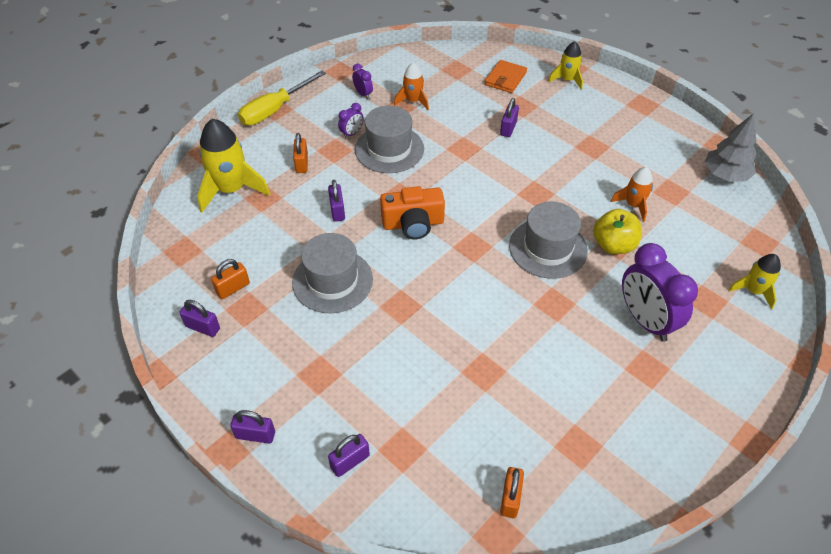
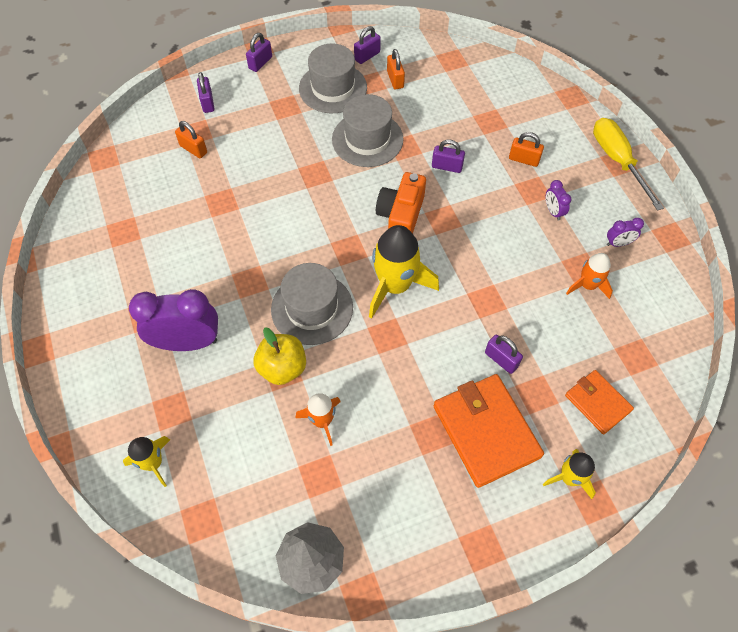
camera: 115 degrees right, 10 degrees up
yellow rocket [197,119,270,213] -> yellow rocket moved to [369,225,439,318]
grey hat [355,106,424,173] -> grey hat moved to [299,44,367,113]
orange padlock [500,467,524,518] -> orange padlock moved to [175,121,207,158]
none -> orange wallet [434,374,544,488]

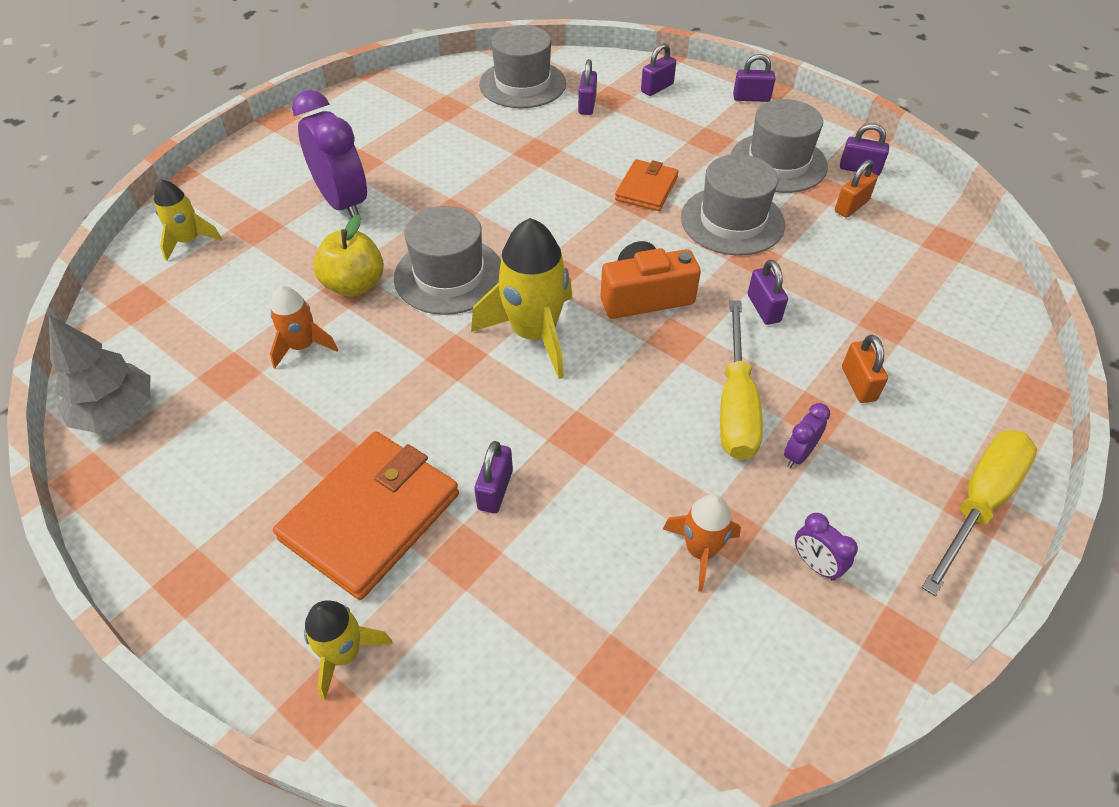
camera: 60 degrees right, 10 degrees down
orange padlock [175,121,207,158] -> purple padlock [578,59,597,115]
orange wallet [565,370,634,435] -> orange wallet moved to [615,159,679,211]
none -> grey hat [479,25,566,108]
none -> yellow screwdriver [720,300,763,460]

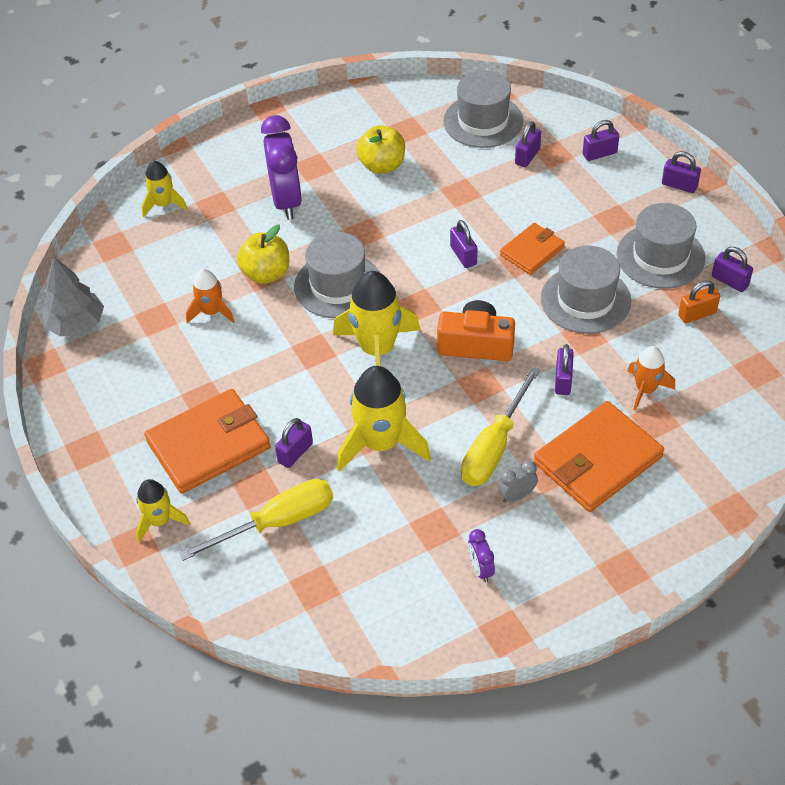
camera: 25 degrees right, 0 degrees up
orange rocket [663,494,741,592] -> orange rocket moved to [627,346,675,411]
purple clock [784,403,830,468] -> grey clock [498,460,538,503]
orange padlock [842,335,888,403] -> orange wallet [534,401,664,512]
yellow screwdriver [922,430,1037,596] -> yellow screwdriver moved to [179,479,333,561]
none -> yellow rocket [337,366,431,472]
none -> yellow apple [356,125,405,174]
none -> purple padlock [450,220,477,268]

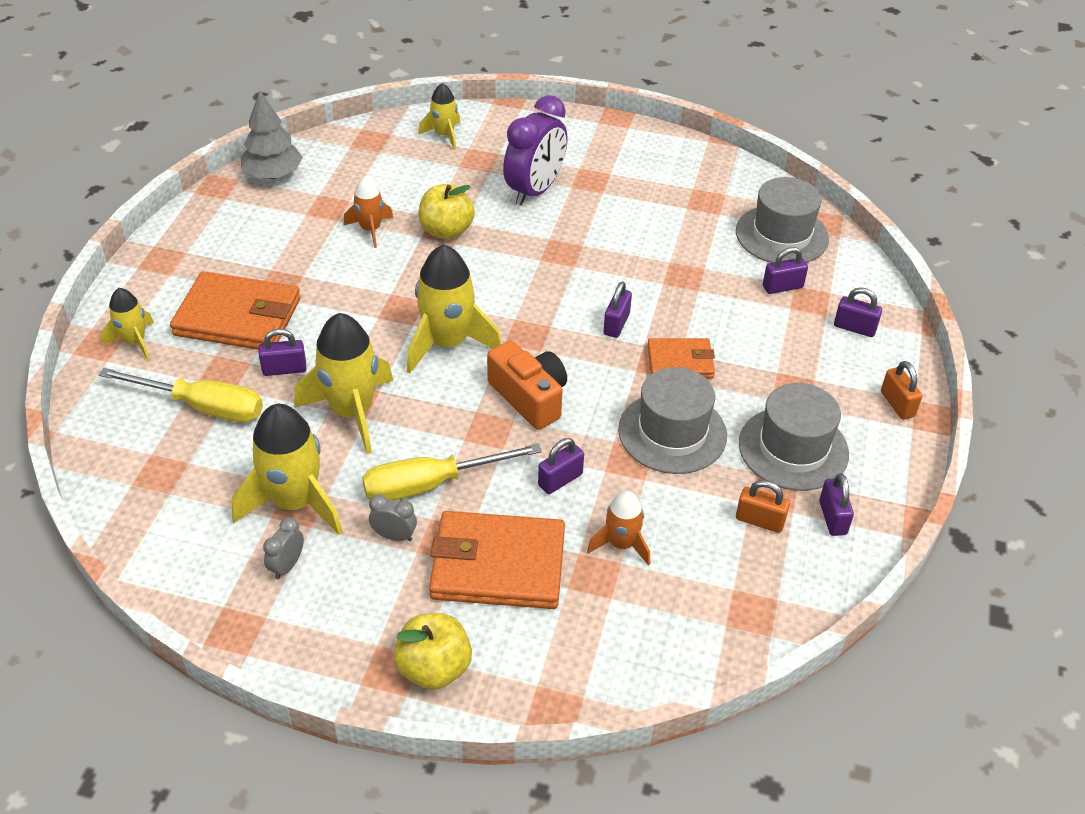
camera: 40 degrees right, 5 degrees down
grey hat [294,232,379,318] -> none
yellow apple [356,125,405,174] -> yellow apple moved to [394,613,472,690]
purple clock [468,529,495,582] -> grey clock [263,517,304,579]
purple padlock [662,151,701,193] -> orange padlock [881,361,922,420]
none -> yellow rocket [232,404,343,535]

